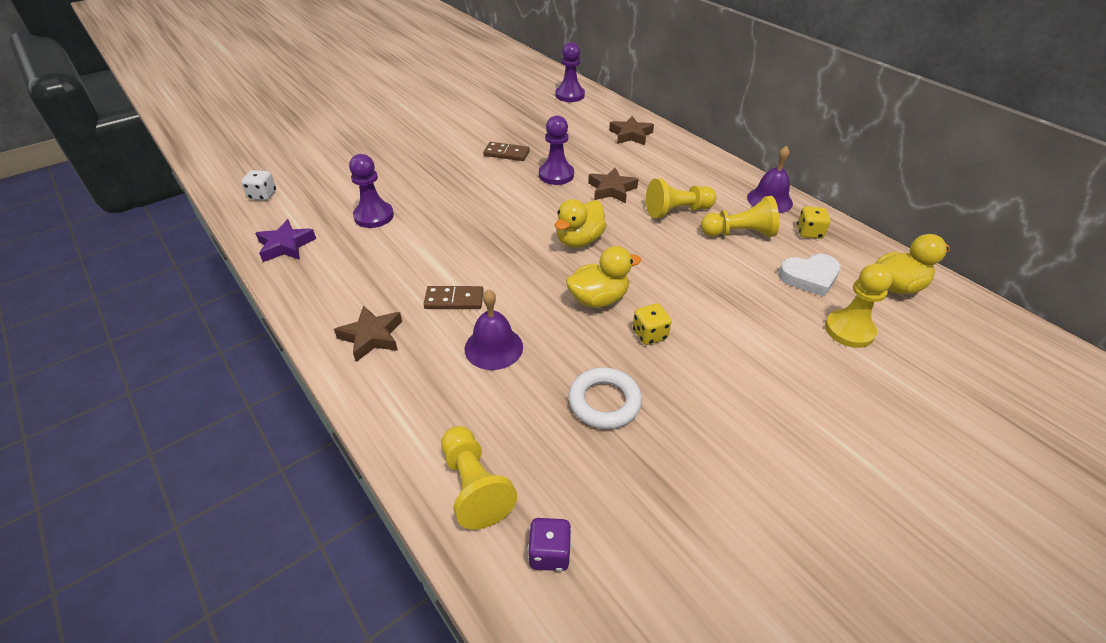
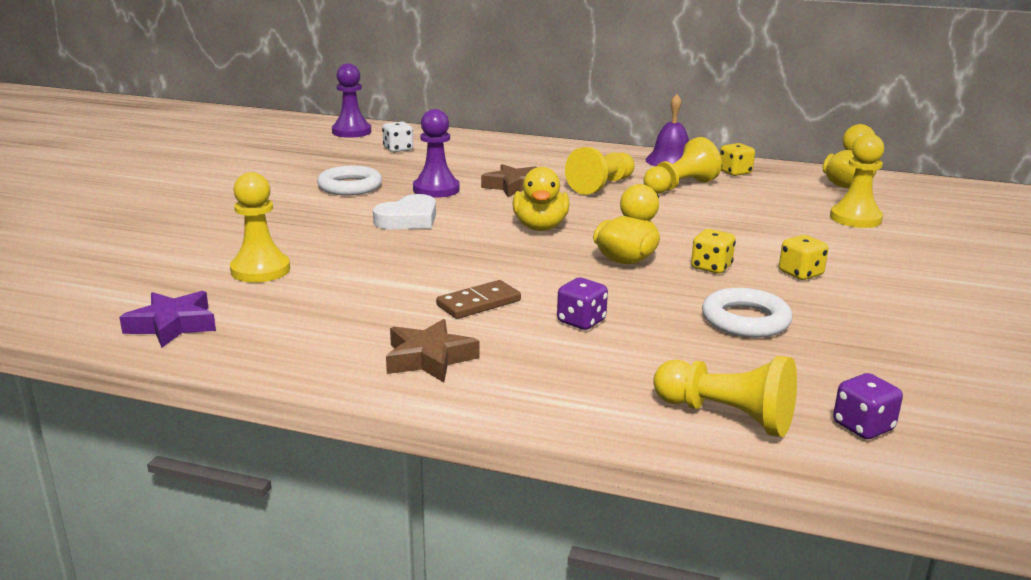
camera: 35 degrees left, 20 degrees down
white dice [241,170,276,200] -> white dice moved to [382,122,413,152]
purple pawn [349,154,394,228] -> yellow pawn [230,172,290,282]
purple bell [465,289,523,370] -> purple dice [557,278,608,330]
brown domino [483,142,530,161] -> white ring [317,166,382,195]
brown star [609,116,654,145] -> none
white heart [778,254,841,297] -> white heart moved to [373,194,436,229]
none -> yellow dice [779,235,828,280]

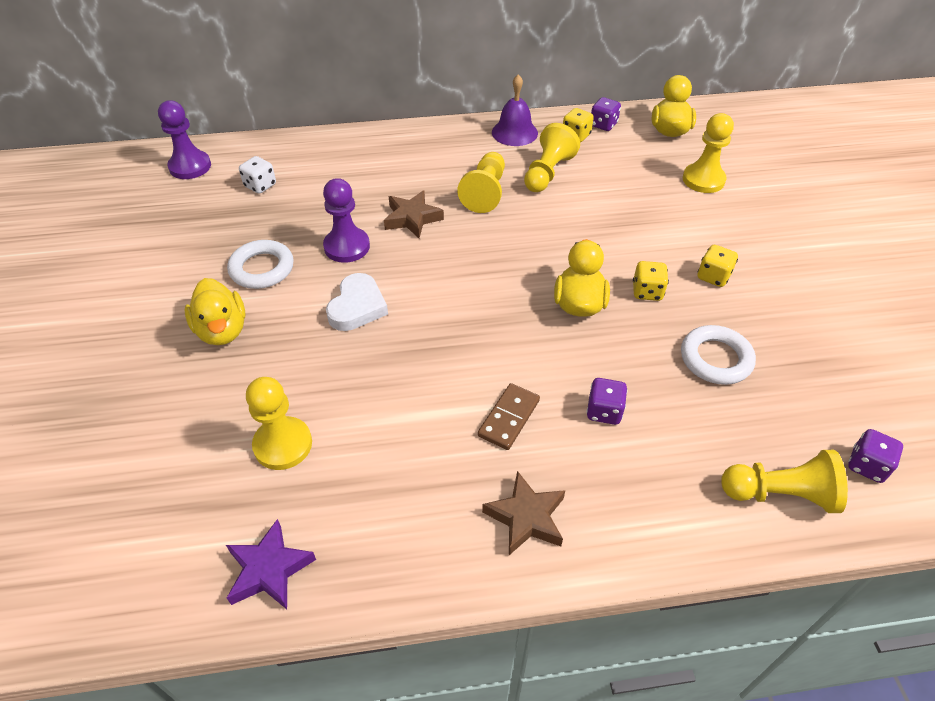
camera: 25 degrees left, 25 degrees up
yellow duck [513,167,570,231] -> yellow duck moved to [184,278,245,345]
none -> purple dice [591,97,621,131]

